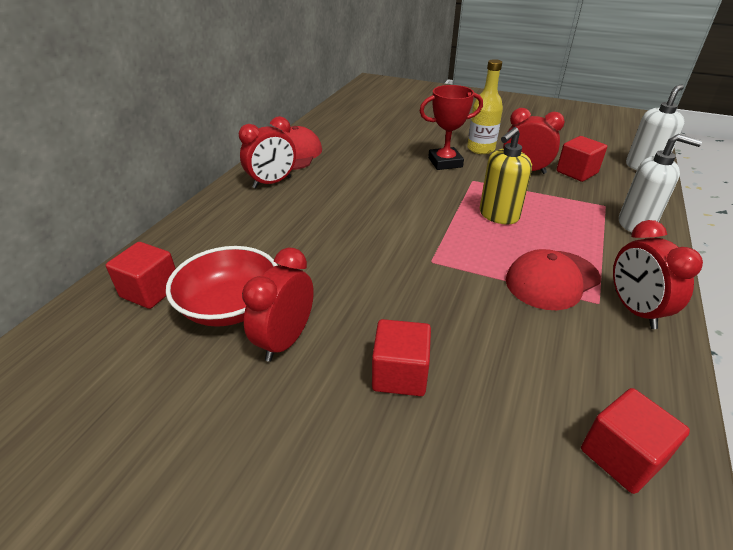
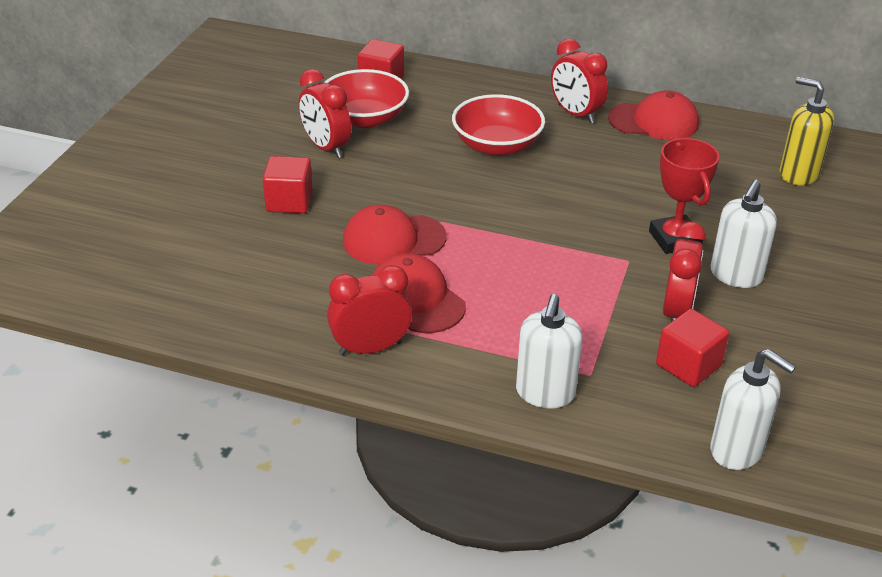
camera: 85 degrees right, 0 degrees up
red clock [242,248,314,362] -> red clock turned 150 degrees counterclockwise [299,69,351,158]
yellow bottle [467,59,503,154] -> white soap dispenser [710,180,777,288]
yellow soap dispenser [480,127,532,224] -> yellow soap dispenser moved to [780,77,834,186]
red cube [581,388,690,494] -> none
none -> red cap [343,205,447,264]
none -> red bowl [452,94,545,156]

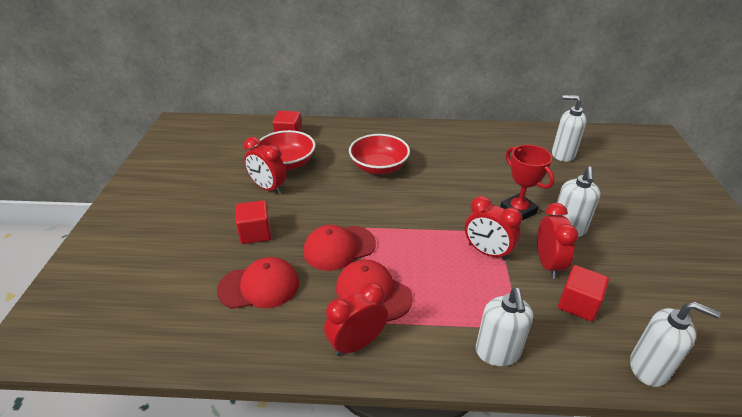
camera: 15 degrees left, 0 degrees up
red clock [551,39,608,124] -> red clock moved to [465,196,522,261]
red cap [608,90,699,140] -> red cap moved to [217,257,299,309]
yellow soap dispenser [780,77,834,186] -> white soap dispenser [552,95,587,162]

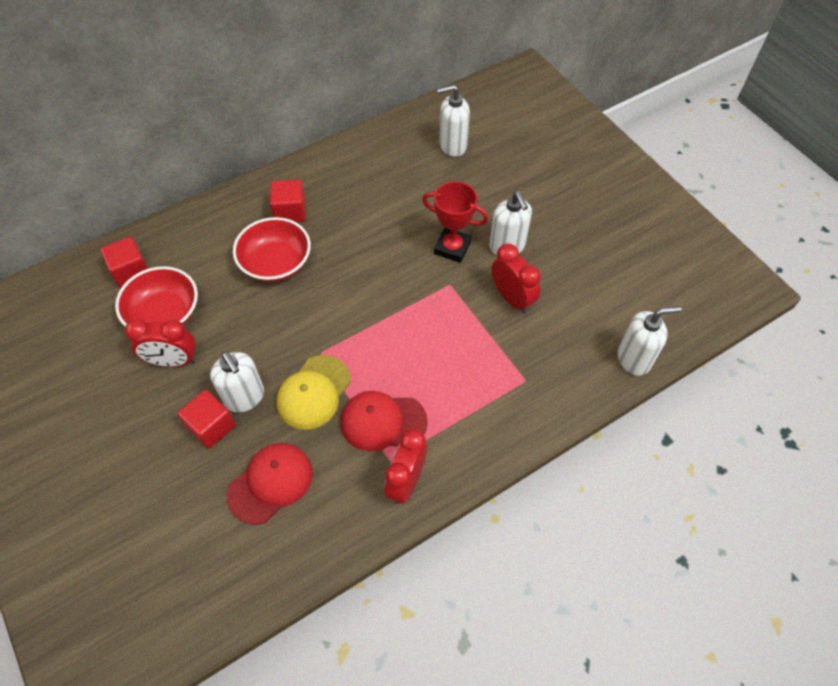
camera: 35 degrees left, 20 degrees up
red cap [303,225,376,271] -> yellow cap [277,355,351,430]
red clock [465,196,522,261] -> none
white soap dispenser [476,288,533,366] -> white soap dispenser moved to [210,352,264,413]
red cube [558,265,609,321] -> red cube moved to [270,180,305,222]

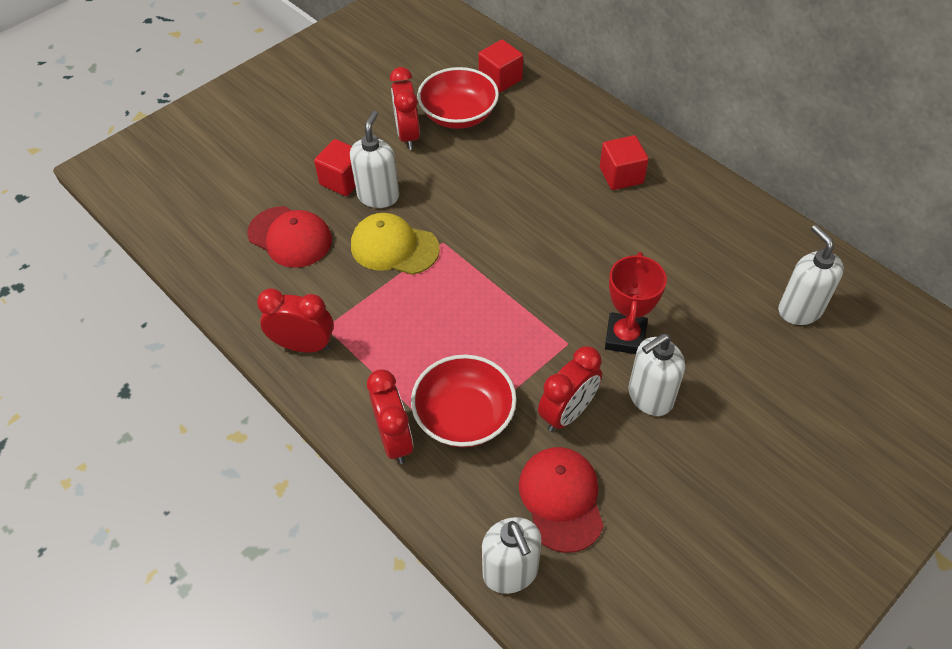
camera: 80 degrees right, 5 degrees down
white soap dispenser [210,352,264,413] -> white soap dispenser turned 150 degrees clockwise [350,111,399,208]
red bowl [233,217,311,282] -> red bowl moved to [411,354,517,447]
red cap [341,391,428,451] -> red cap moved to [519,447,604,553]
none -> red clock [367,369,413,464]

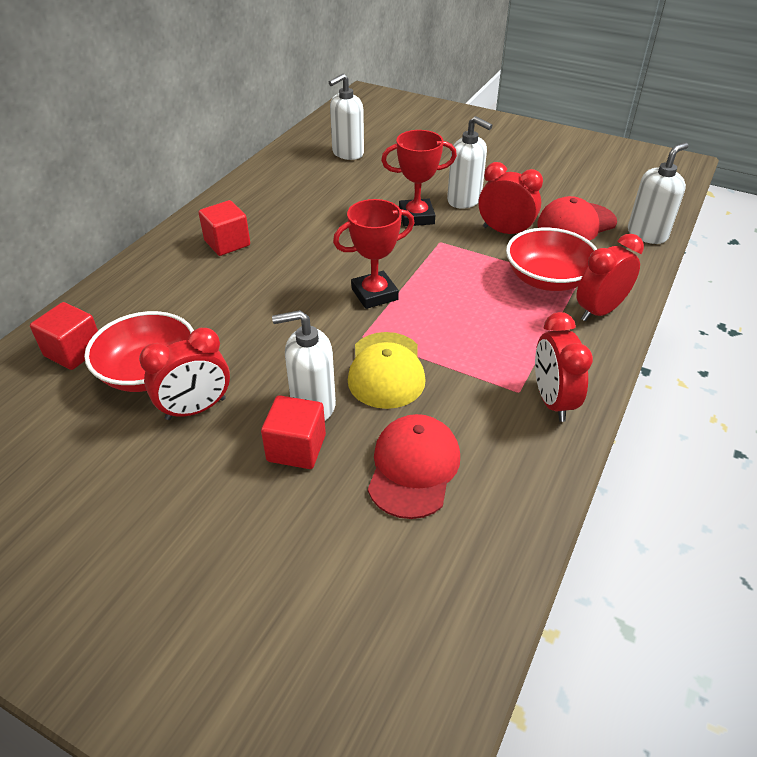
camera: 110 degrees left, 10 degrees down
none -> red trophy [333,199,414,309]

